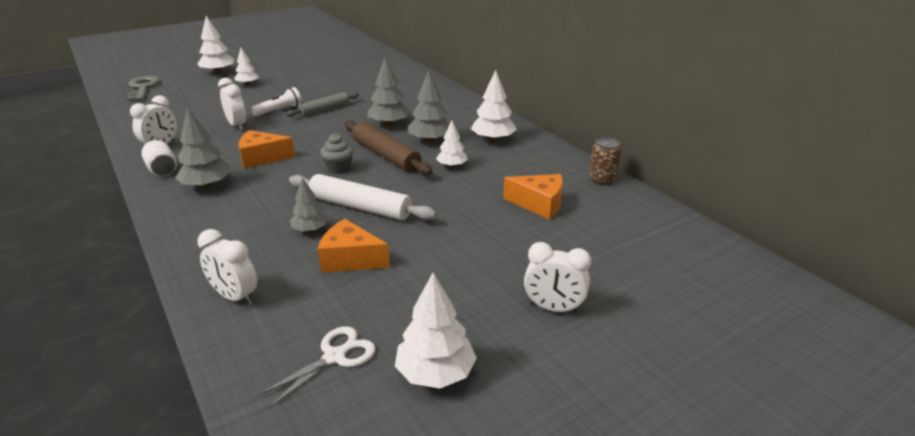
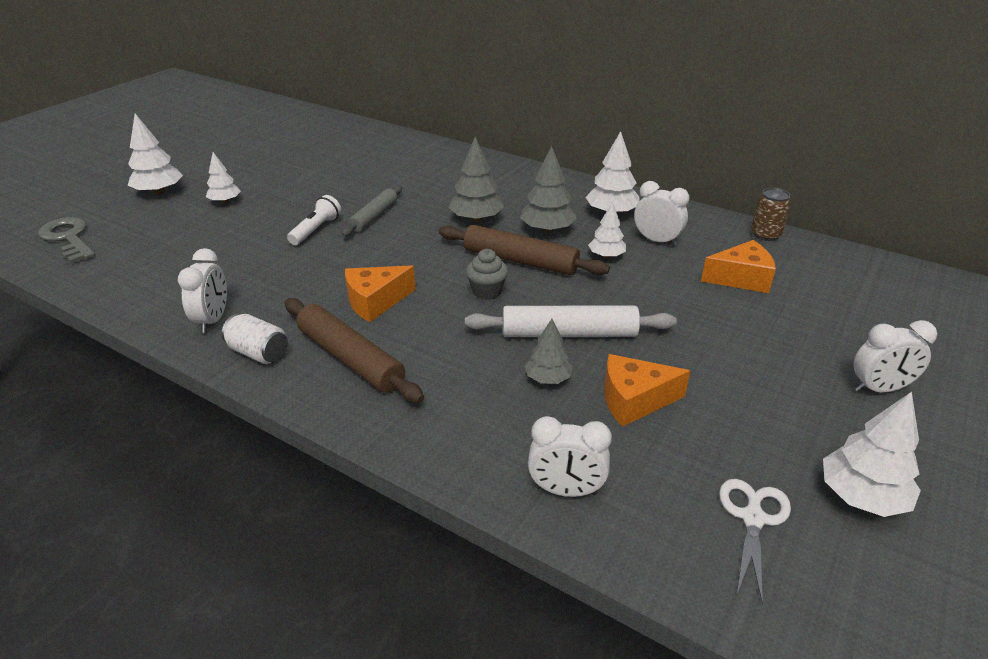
camera: 25 degrees left, 5 degrees up
grey tree [175,108,231,189] -> brown rolling pin [285,298,424,403]
white clock [218,78,246,130] -> white clock moved to [634,181,689,246]

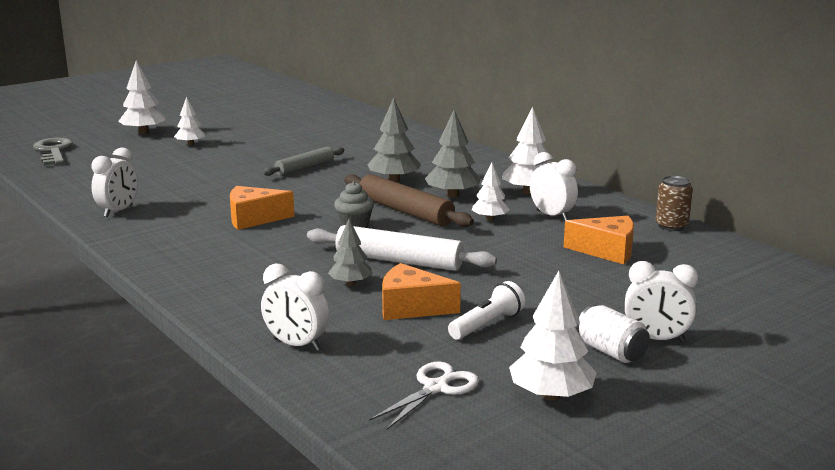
camera: 20 degrees right, 15 degrees down
white can [222,314,288,364] -> white can moved to [576,305,650,363]
brown rolling pin [285,298,424,403] -> none
white flashlight [287,195,341,245] -> white flashlight moved to [448,281,525,340]

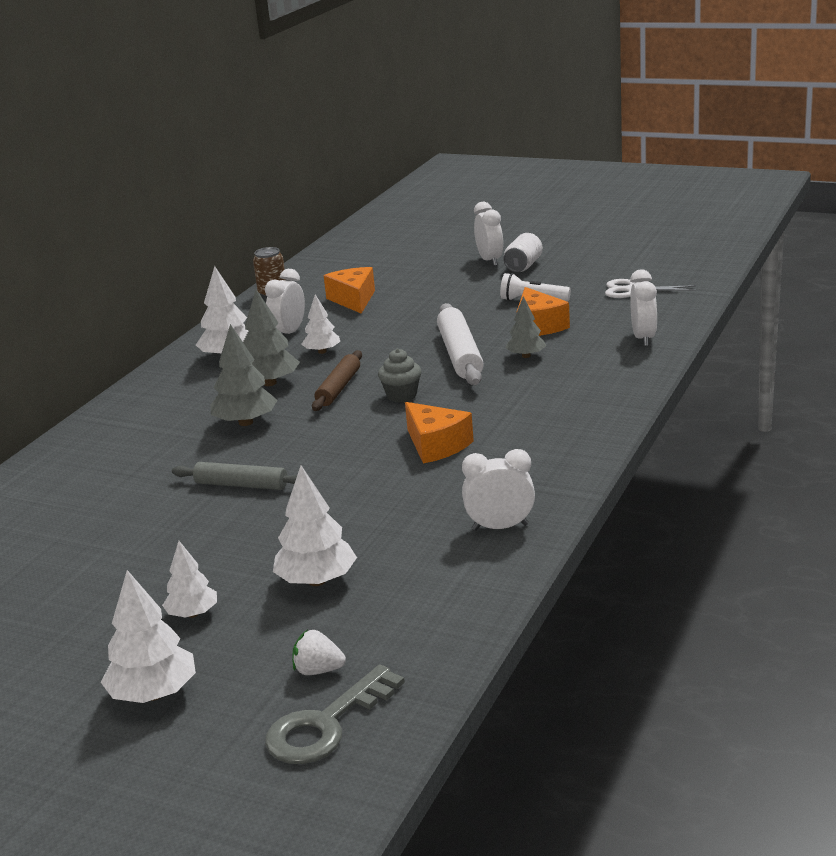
camera: 115 degrees left, 5 degrees up
brown rolling pin [344,174,474,227] -> brown rolling pin [312,350,362,411], size x0.66
white tree [509,271,597,401] -> white tree moved to [273,466,357,586]
none -> white strawberry [292,630,346,675]

